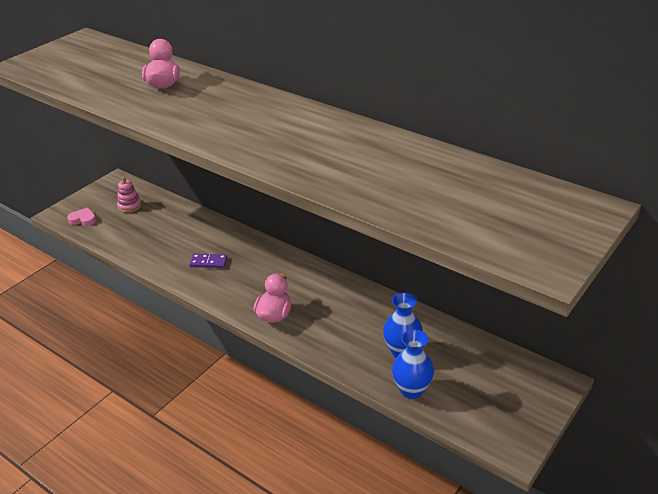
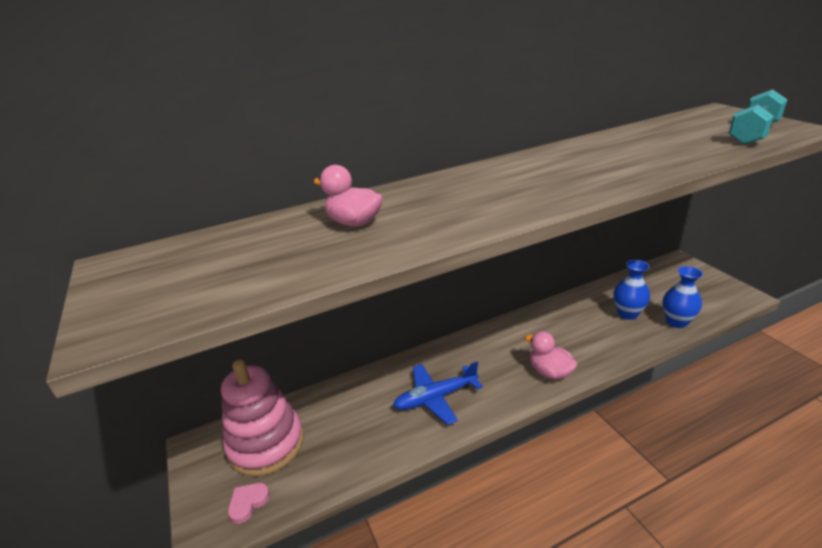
camera: 60 degrees left, 5 degrees down
pink stacking toy [117,177,141,213] -> pink stacking toy [221,359,304,476], size x2.35
purple domino [189,254,228,268] -> blue plane [393,361,483,425]
none -> turquoise dumbbell [728,89,787,145]

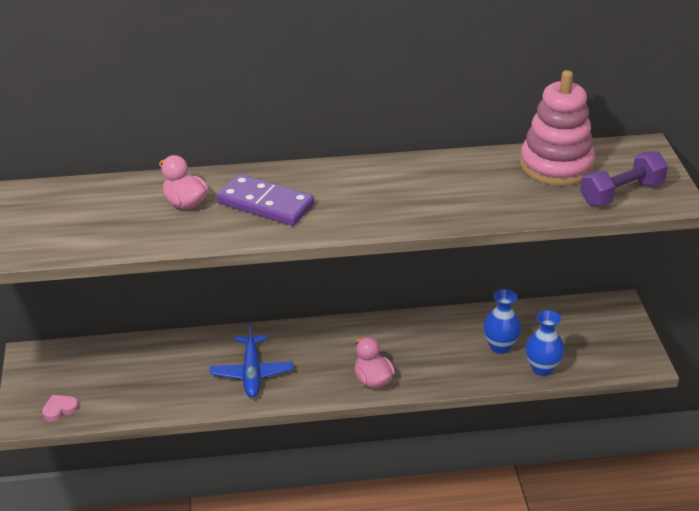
camera: 15 degrees right, 5 degrees up
pink stacking toy [221,359,304,476] -> pink stacking toy moved to [520,70,595,186]
blue plane [393,361,483,425] -> blue plane turned 90 degrees counterclockwise [210,321,293,398]
turquoise dumbbell [728,89,787,145] -> purple dumbbell [580,151,668,206]
none -> purple domino [216,174,315,226]

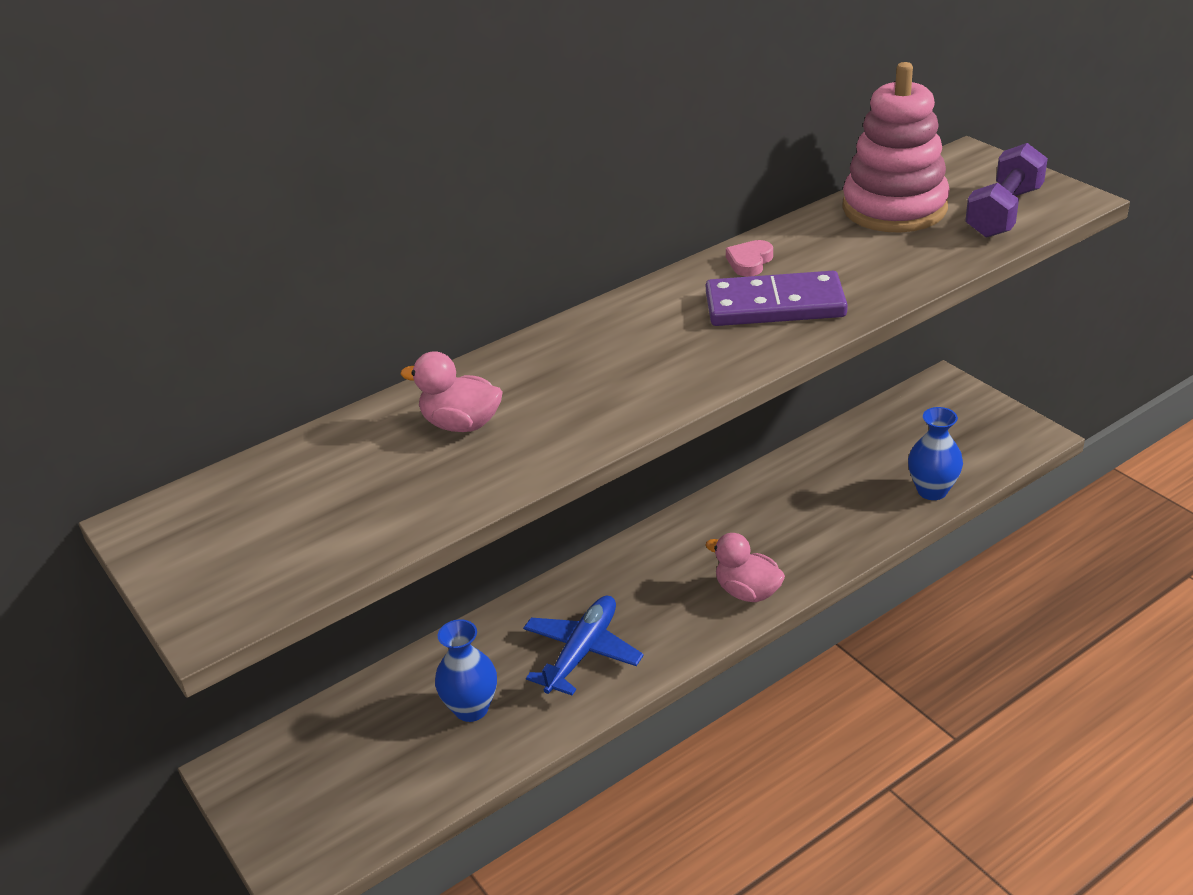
camera: 25 degrees left, 0 degrees up
pink heart [42,395,79,422] -> pink heart moved to [726,240,773,277]
blue plane [210,321,293,398] -> blue plane turned 120 degrees counterclockwise [523,595,644,695]
purple domino [216,174,315,226] -> purple domino moved to [706,271,848,326]
blue vase [483,289,521,354] -> blue vase moved to [435,619,497,722]

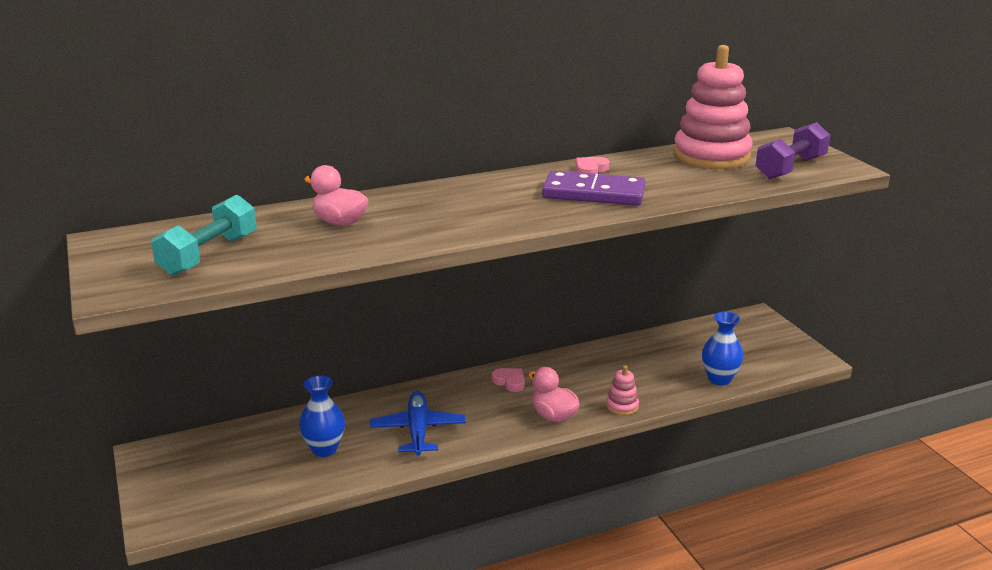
camera: 10 degrees right, 10 degrees down
blue plane [523,595,644,695] -> blue plane turned 45 degrees counterclockwise [370,391,466,456]
none -> turquoise dumbbell [151,195,257,276]
none -> pink heart [492,368,525,392]
none -> pink stacking toy [606,365,639,416]

